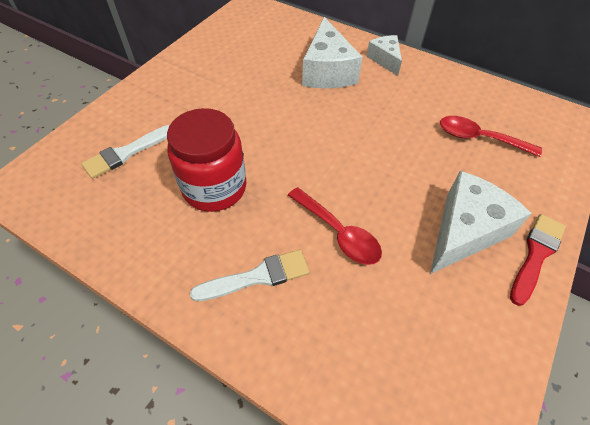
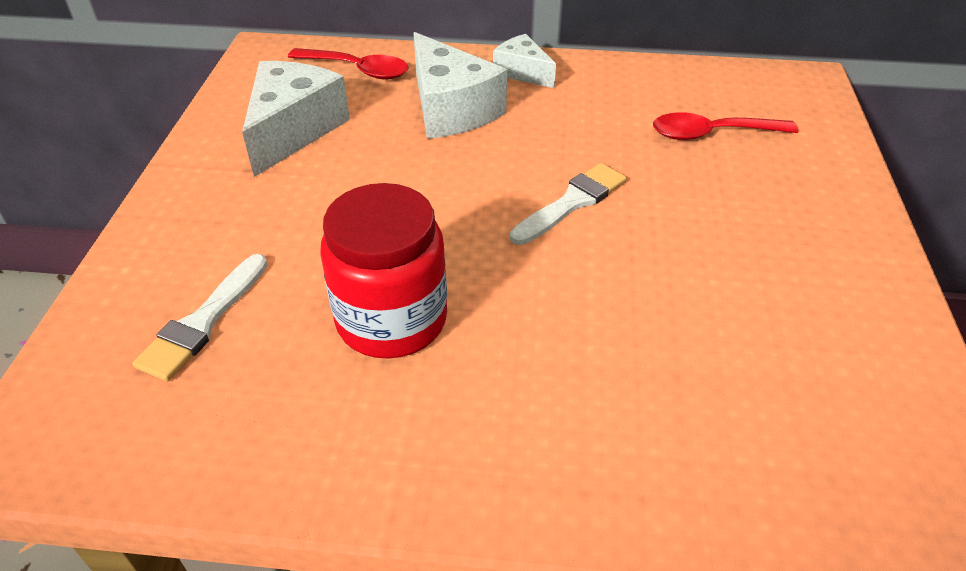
camera: 25 degrees left, 10 degrees down
white brush [190,250,309,302] -> white brush moved to [510,163,627,245]
red spoon [288,187,382,265] -> red spoon moved to [288,48,409,79]
white cheese [430,171,532,274] -> white cheese moved to [242,61,350,177]
red brush [510,214,566,306] -> none

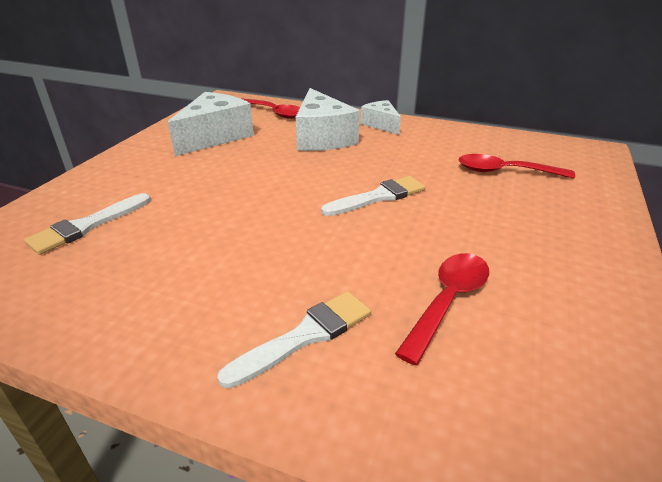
camera: 15 degrees right, 10 degrees down
red jar [321,183,447,359] -> none
none -> white brush [217,291,371,389]
none -> red spoon [395,253,489,365]

